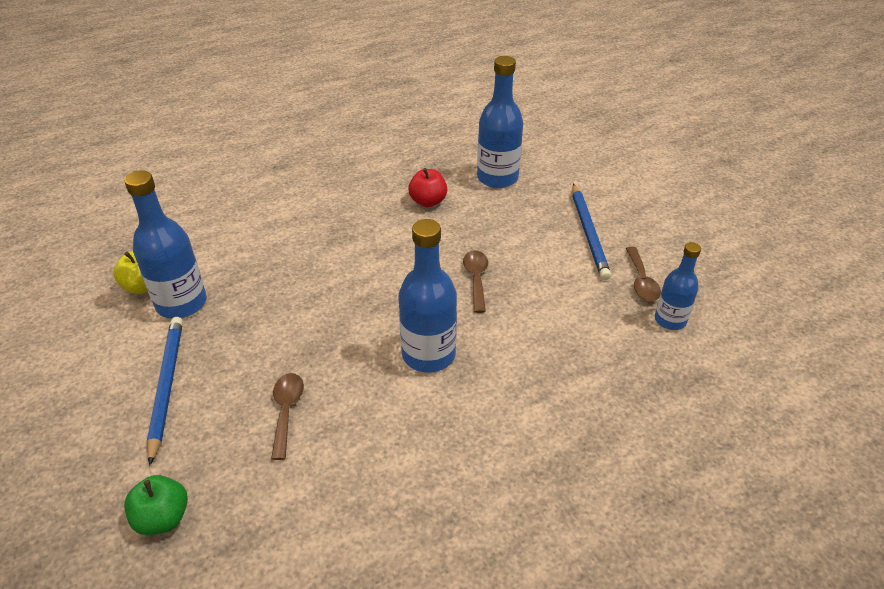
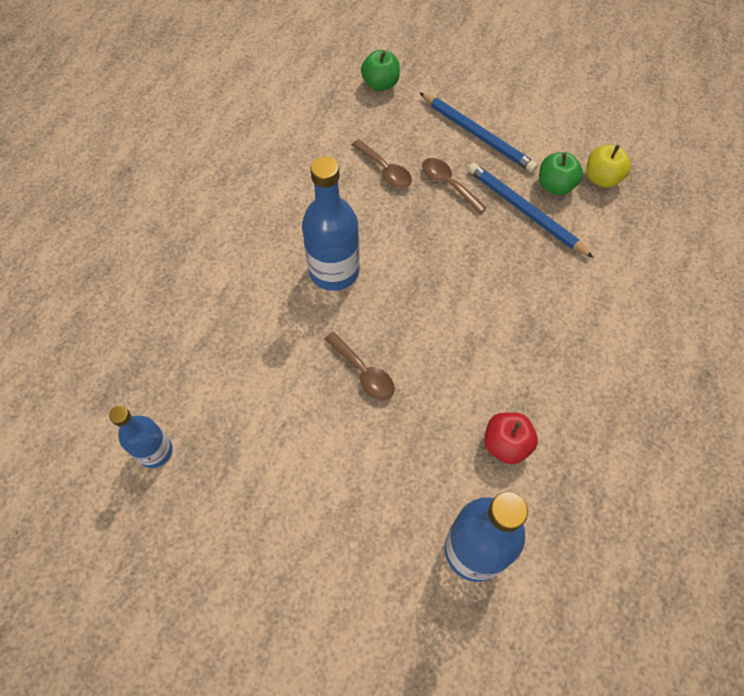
camera: 140 degrees right, 20 degrees up
blue bottle [124,170,207,319] -> green apple [539,152,583,195]
blue pencil [572,184,611,280] -> blue pencil moved to [468,163,594,258]
brown spoon [626,247,661,301] -> brown spoon moved to [422,158,487,214]

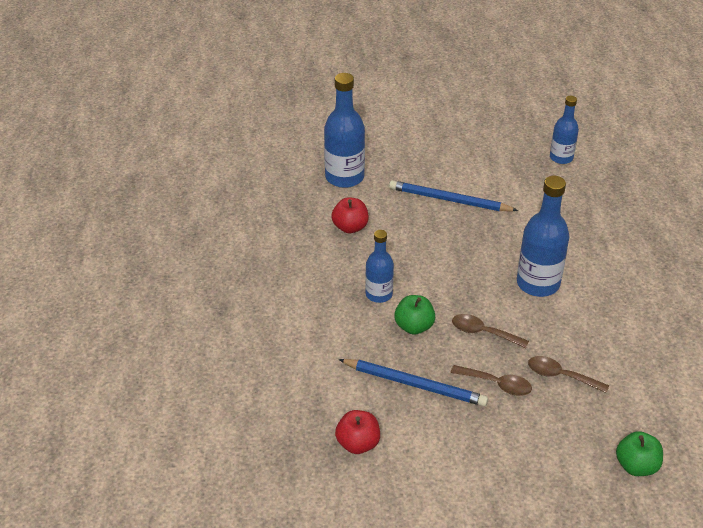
camera: 155 degrees right, 20 degrees down
brown spoon [324,332,395,400] -> brown spoon moved to [452,314,529,348]
blue pencil [419,92,538,172] -> blue pencil moved to [389,180,518,211]
green apple [539,152,583,195] -> green apple moved to [394,295,435,335]
yellow apple [586,145,631,188] -> red apple [335,410,380,454]
none -> blue bottle [365,230,394,303]

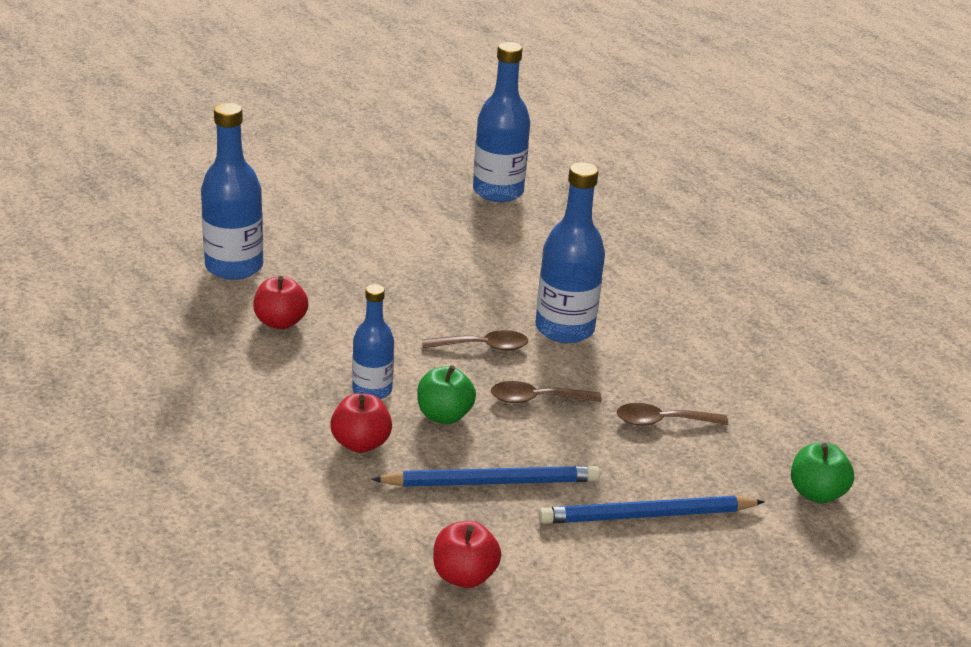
camera: 30 degrees left, 10 degrees down
blue pencil [389,180,518,211] -> blue pencil moved to [539,496,765,524]
brown spoon [451,365,532,396] -> brown spoon moved to [422,330,528,351]
blue bottle [550,96,579,164] -> blue bottle [473,42,530,202], size x1.62
none -> red apple [330,393,392,453]

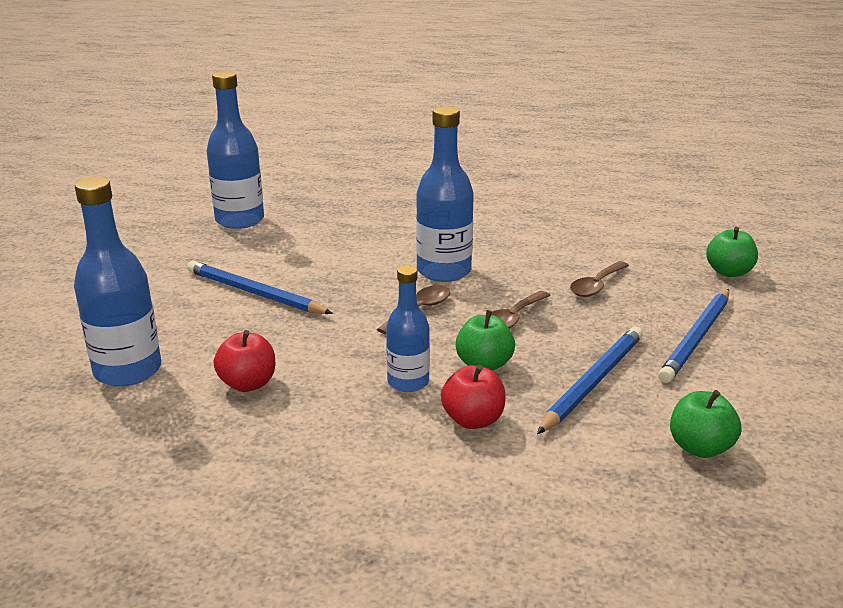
camera: 45 degrees left, 5 degrees down
red apple [433,521,501,588] -> green apple [670,390,741,458]
none -> blue pencil [187,261,333,314]

